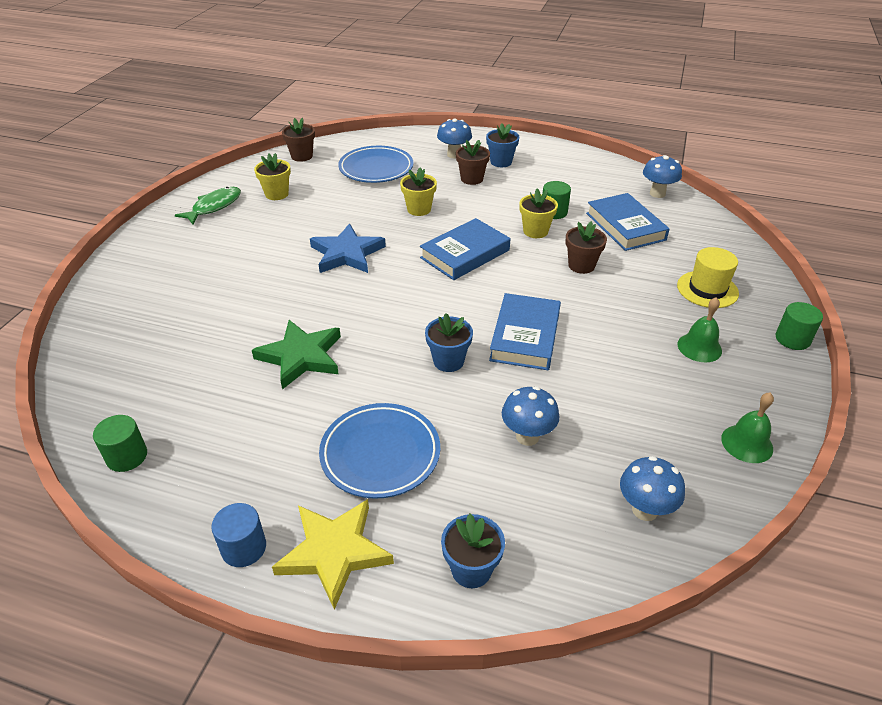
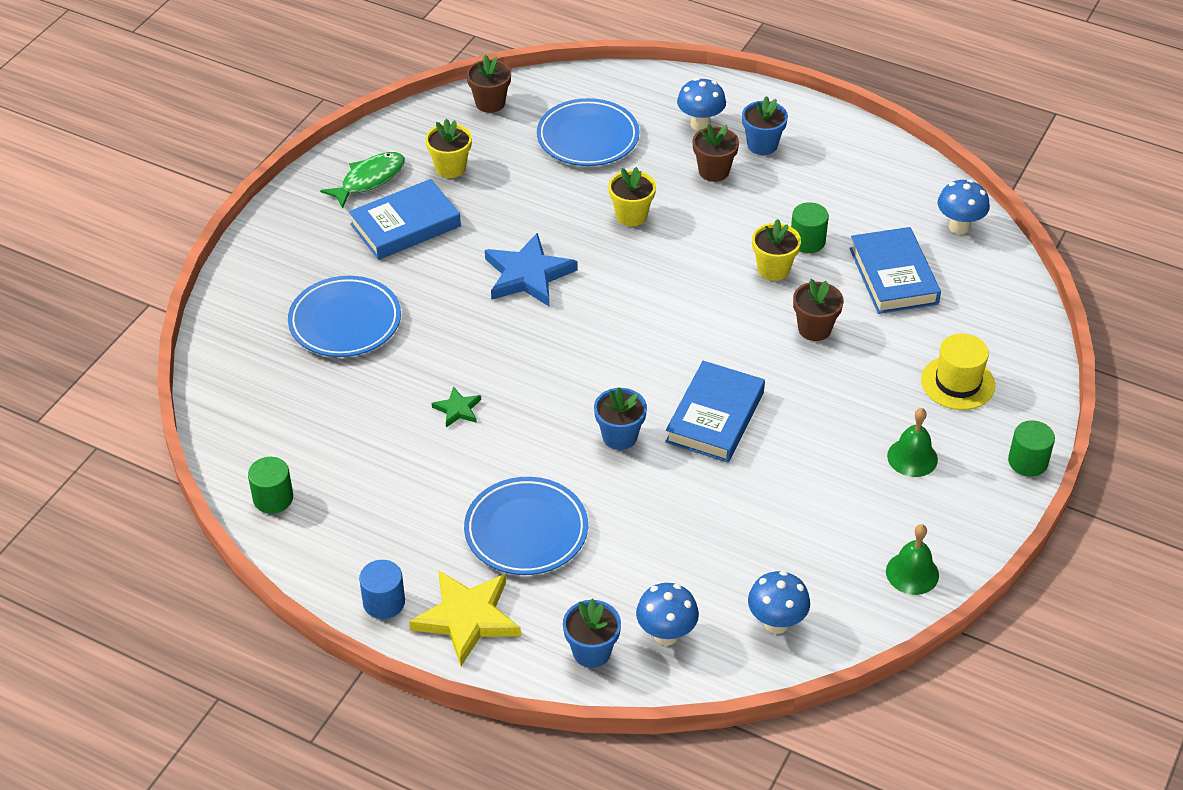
camera: 10 degrees right, 5 degrees up
green star [252,320,341,390] -> green star [432,386,481,427], size x0.50
blue book [420,218,510,280] -> blue book moved to [349,179,461,260]
blue mushroom [502,386,559,446] -> blue mushroom moved to [636,583,699,646]
none -> blue plate [288,276,401,357]

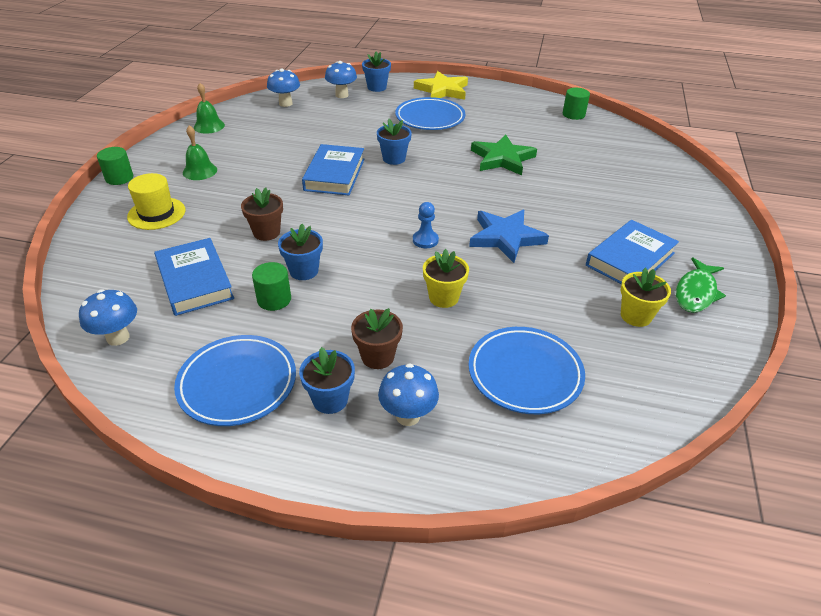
camera: 165 degrees right, 5 degrees down
blue plate [288,276,401,357] -> blue plate moved to [174,335,296,426]
blue cylinder [359,560,405,619] -> none
green star [432,386,481,427] -> green star [471,134,537,175], size x2.02
brown flower pot [466,55,511,113] -> none
yellow flower pot [752,219,801,281] -> blue flower pot [278,224,323,280]
none -> blue pawn [413,202,439,248]

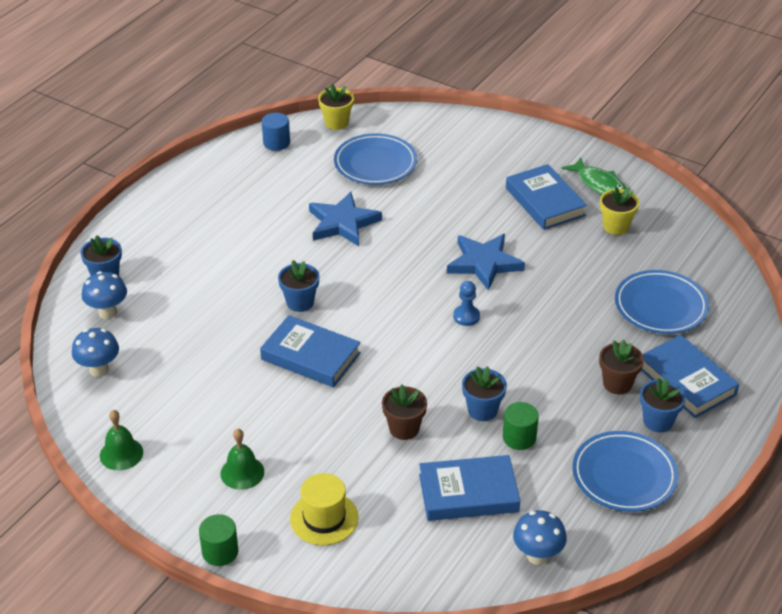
camera: 70 degrees left, 0 degrees up
blue mushroom [378,363,439,426] -> blue book [641,335,739,418]
blue plate [395,97,465,130] -> blue plate moved to [334,133,417,185]
yellow star [414,71,468,100] -> none
yellow flower pot [423,249,469,308] -> yellow flower pot moved to [318,84,354,130]
green star [471,134,537,175] -> blue star [309,192,382,246]
green cylinder [563,88,590,120] -> blue cylinder [262,113,290,151]

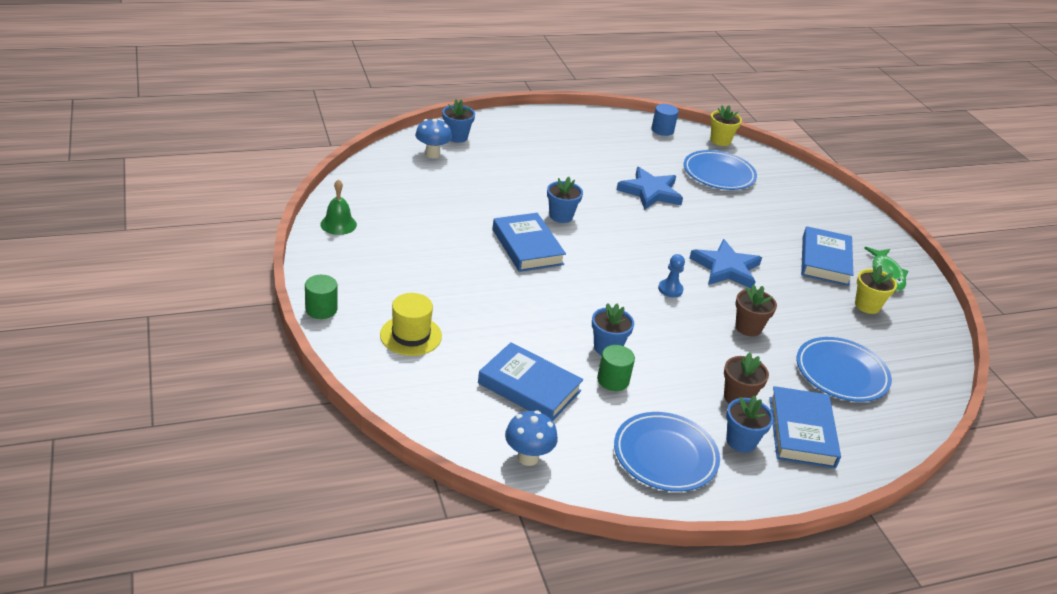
camera: 35 degrees right, 5 degrees down
blue mushroom [72,328,119,377] -> none
green bell [220,429,264,490] -> none
brown flower pot [382,385,427,440] -> brown flower pot moved to [735,285,777,337]

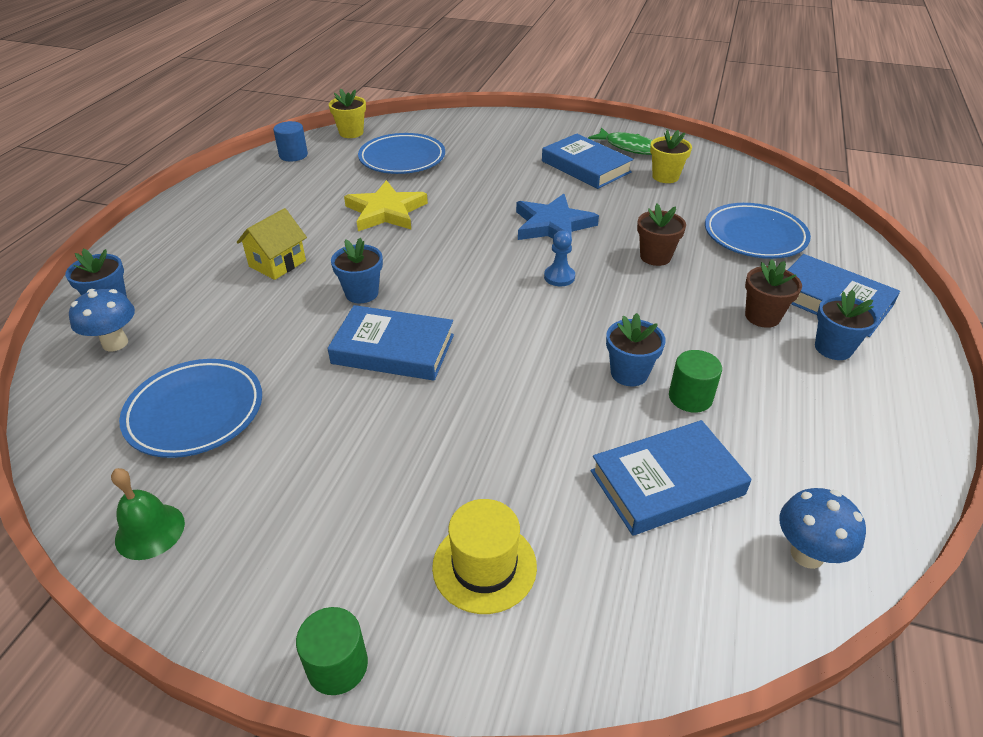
camera: 50 degrees left, 5 degrees up
blue plate [614,412,720,492] -> blue plate moved to [119,359,262,458]
blue star [617,167,683,210] -> yellow star [344,180,428,231]
none -> yellow house [237,208,307,280]

